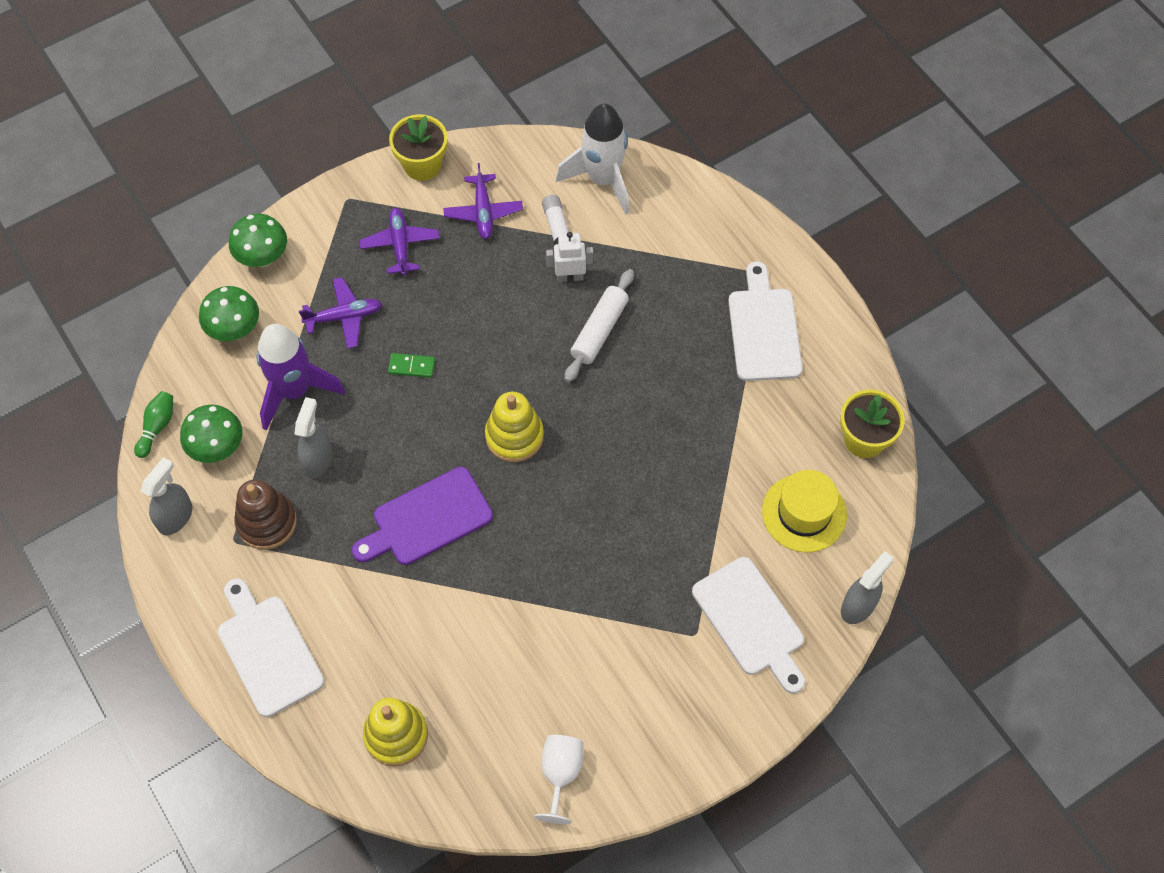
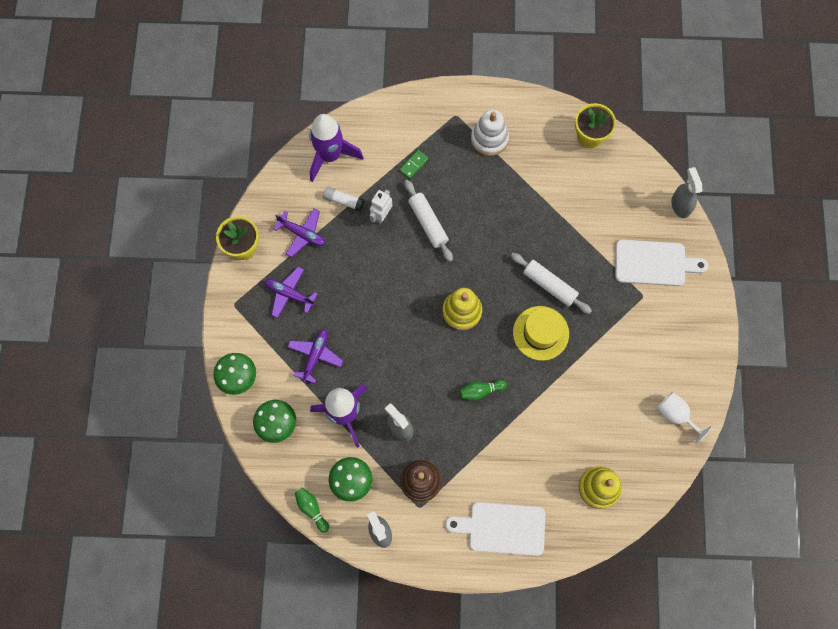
camera: 55 degrees left, 10 degrees up
purple cutting board [352,467,493,565] -> green bowling pin [459,380,507,400]
green domino [388,353,435,378] -> green domino moved to [399,150,429,179]
white rocket [556,103,629,214] -> purple rocket [309,114,363,182]
white cutting board [728,261,803,381] -> white stacking toy [471,110,509,156]
yellow hat [762,470,847,552] -> yellow hat moved to [513,306,569,361]
none -> white rolling pin [511,253,592,314]

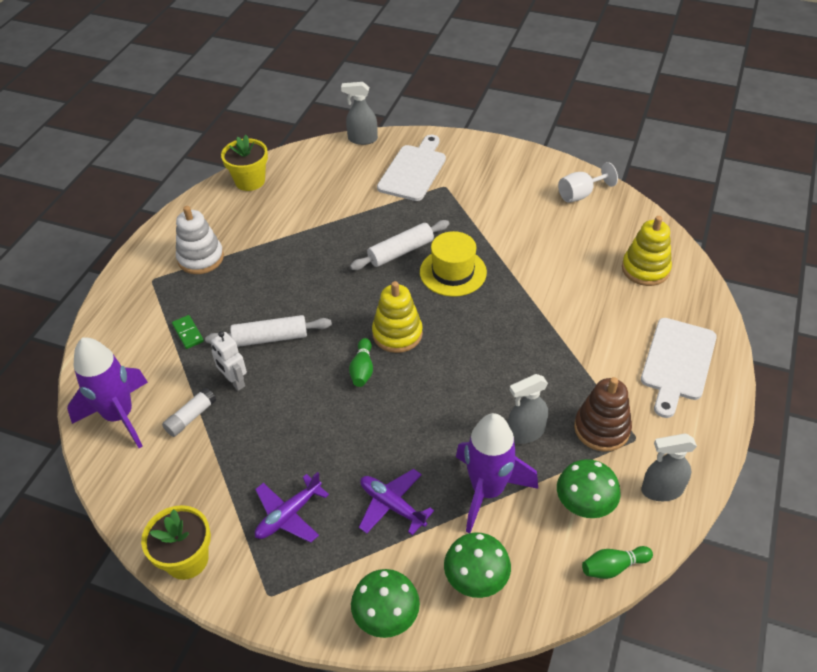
camera: 70 degrees left, 25 degrees down
purple plane [274,208,325,258] -> none
green bowling pin [459,380,507,400] -> green bowling pin moved to [349,338,373,387]

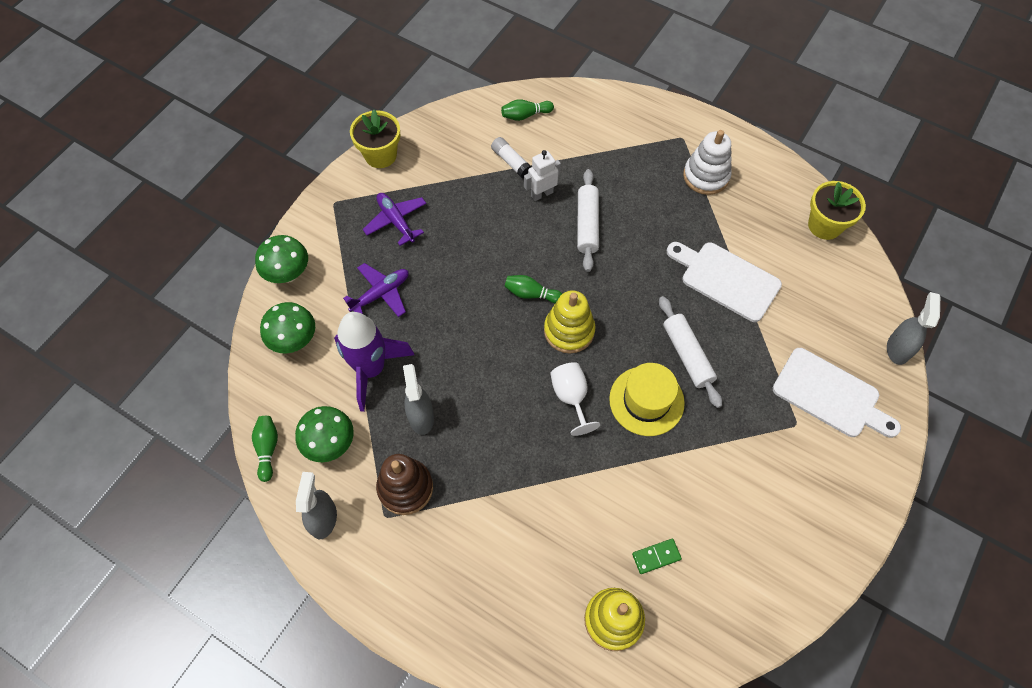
camera: 100 degrees right, 15 degrees up
purple rocket [67,337,148,448] -> green bowling pin [501,99,554,121]
green domino [172,315,204,349] -> green domino moved to [632,539,682,574]
white goblet [558,162,618,203] -> white goblet moved to [550,362,600,436]
white cutting board [641,318,717,418] -> white cutting board moved to [667,242,782,322]

